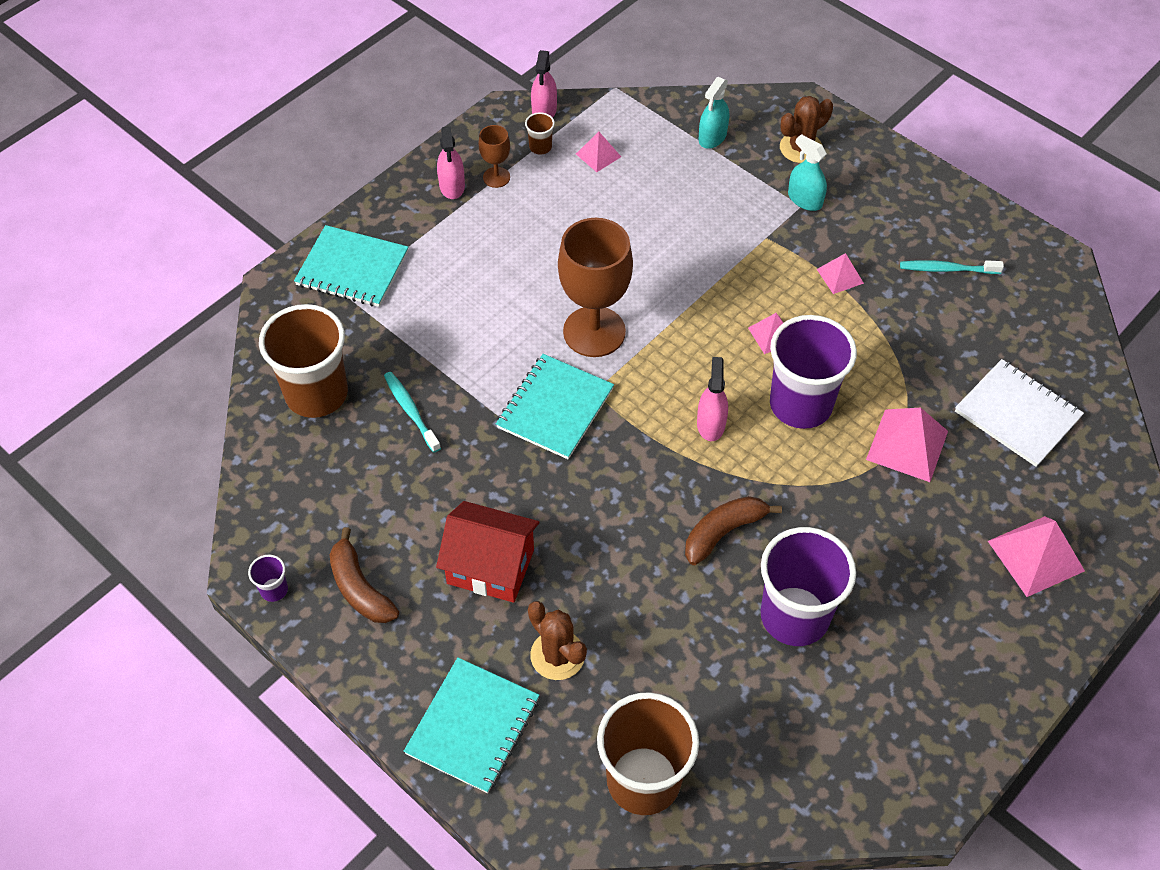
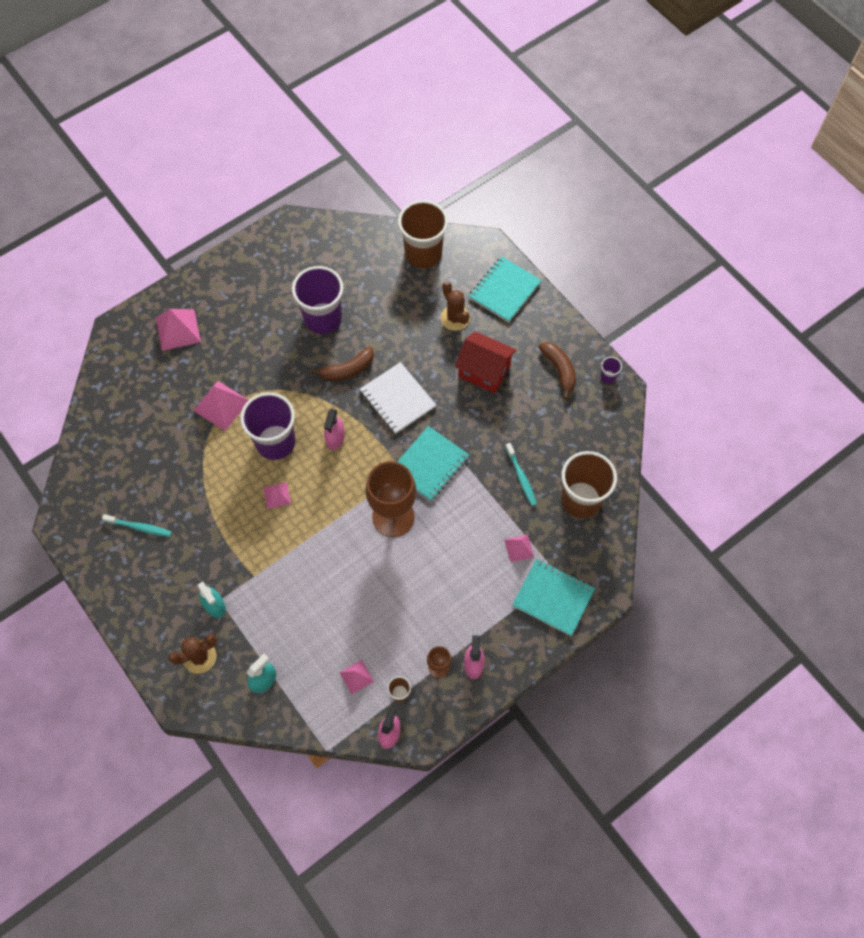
camera: 170 degrees left, 10 degrees up
pink pyramid [817,253,864,294] -> pink pyramid moved to [504,535,534,562]
white notebook [955,359,1084,467] -> white notebook moved to [360,362,436,434]

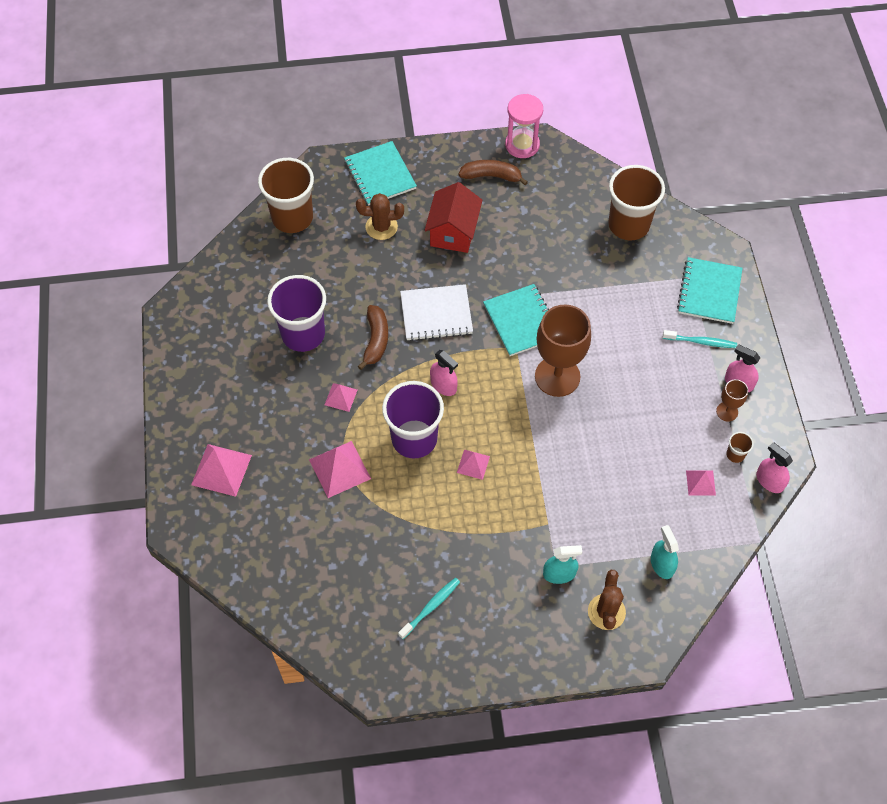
camera: 60 degrees left, 5 degrees down
red house [455,331,516,393] -> red house turned 45 degrees counterclockwise [425,182,483,253]
pink pyramid [504,535,534,562] -> pink pyramid moved to [325,383,357,412]
turquoise toothbrush [505,443,537,506] -> turquoise toothbrush moved to [663,330,737,348]
turquoise notebook [512,559,595,636] -> turquoise notebook turned 45 degrees counterclockwise [677,257,743,324]
purple cup [600,357,622,384] -> pink hourglass [505,94,543,158]

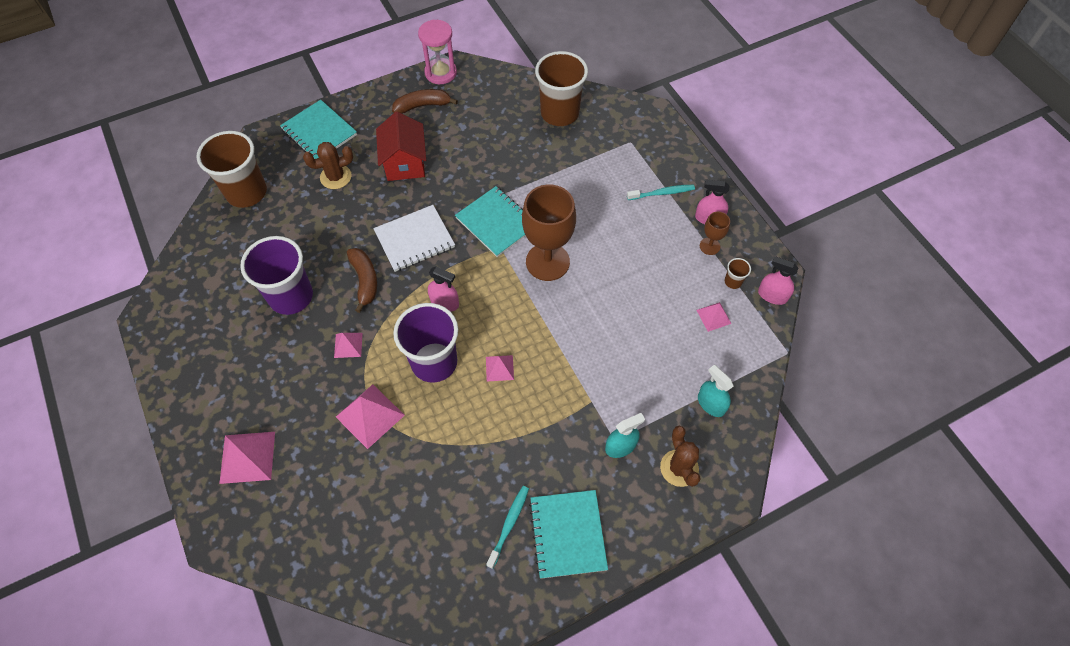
camera: 20 degrees left, 0 degrees up
turquoise notebook [677,257,743,324] -> turquoise notebook moved to [529,490,608,579]

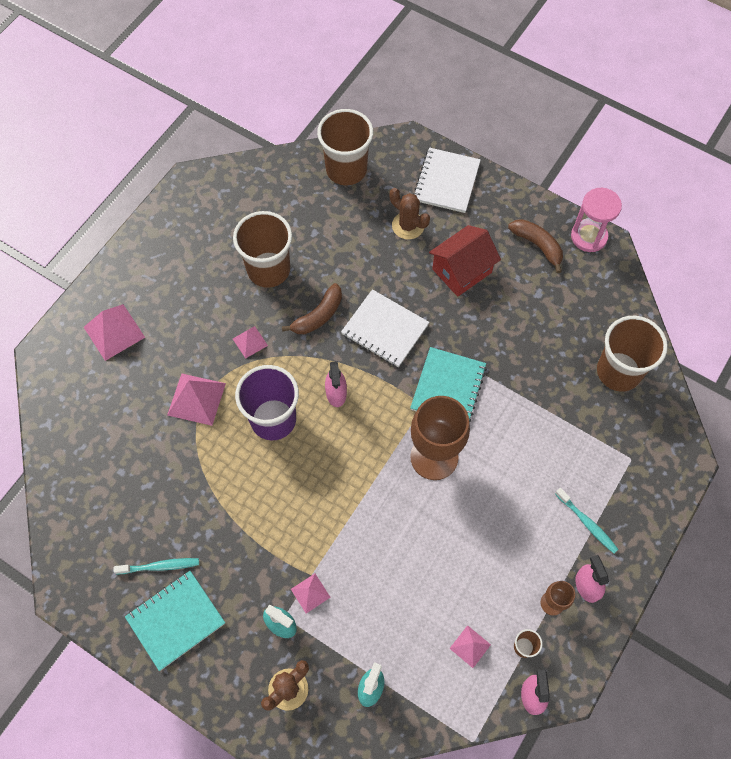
camera: 60 degrees right, 5 degrees up
purple cup [240,236,313,315] -> brown cup [233,211,292,288]
turquoise notebook [280,100,357,159] -> white notebook [413,147,481,213]
pink pyramid [486,355,514,381] -> pink pyramid moved to [291,574,331,614]

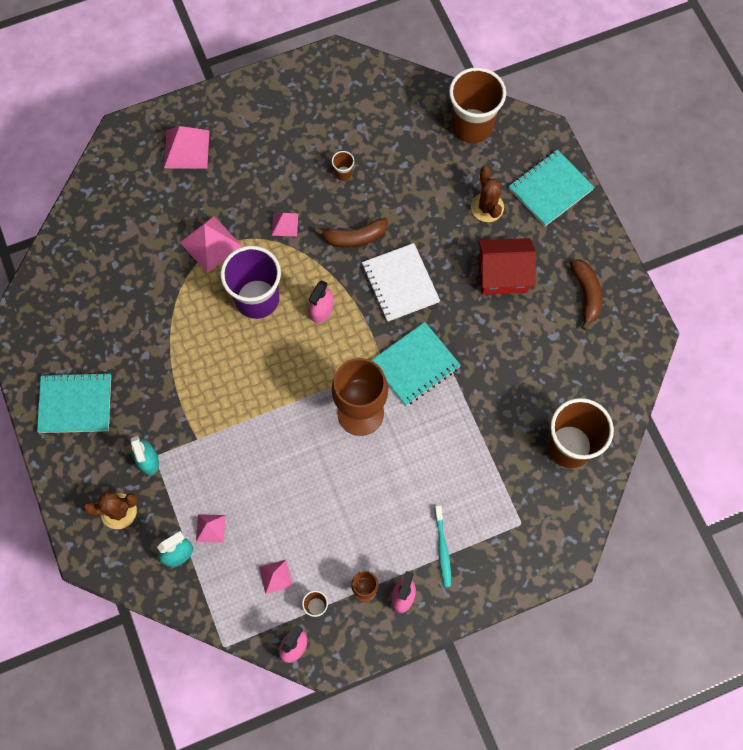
camera: 35 degrees right, 5 degrees up
turquoise toothbrush [114,558,199,574] -> none
brown cup [233,211,292,288] -> brown cup [332,151,354,181], size x0.41
pink pyramid [291,574,331,614] -> pink pyramid moved to [196,514,226,543]
white notebook [413,147,481,213] -> turquoise notebook [509,149,595,226]
pink hourglass [571,188,622,252] -> none

